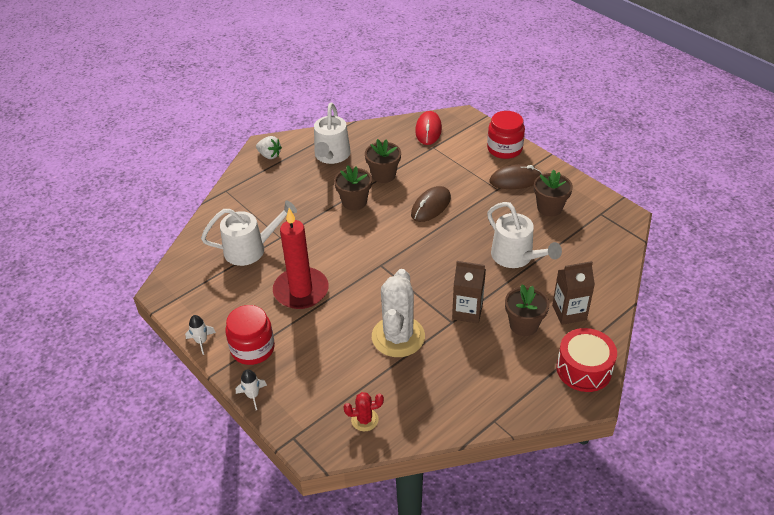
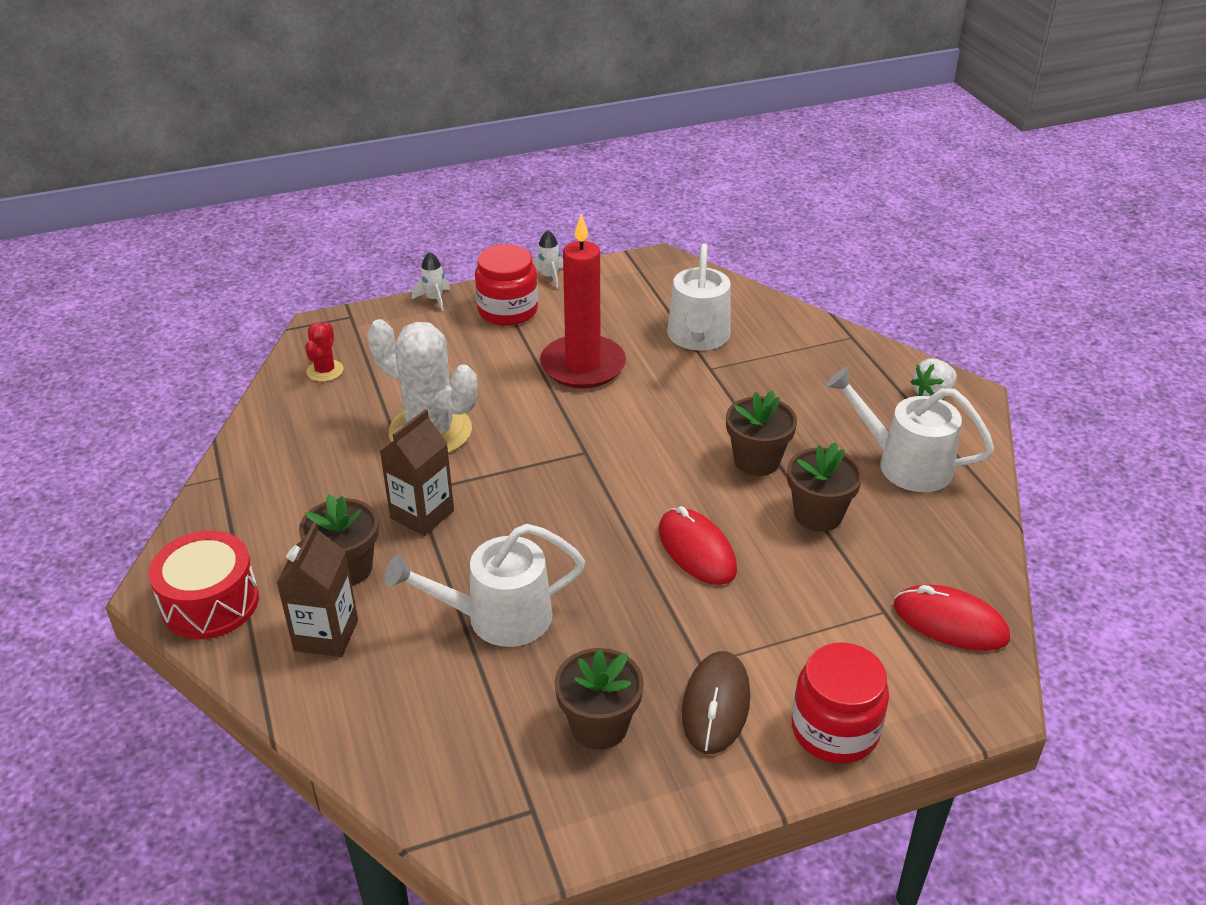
camera: 110 degrees right, 5 degrees down
brown mouse [411,186,451,222] -> red mouse [659,506,737,585]

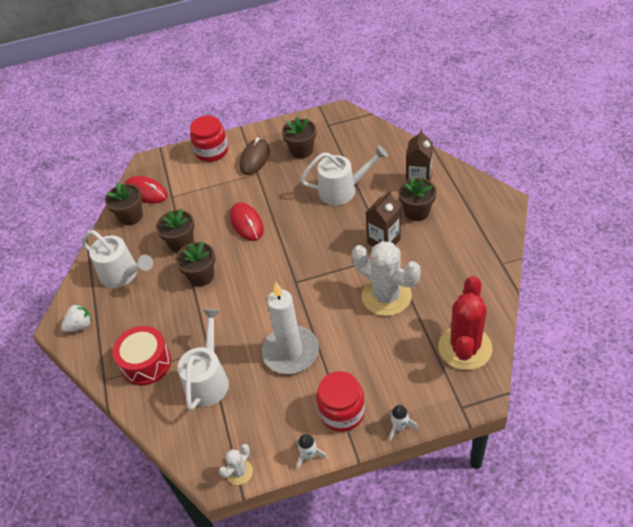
camera: 170 degrees left, 10 degrees up
red drum [149,531,259,639] -> red drum moved to [113,326,171,385]
red cactus [305,322,344,382] -> red cactus [438,276,492,370], size x2.13
red candle [540,214,626,388] -> white candle [262,282,319,374]
none -> brown flower pot [105,183,143,225]
none -> white cactus [219,444,253,485]

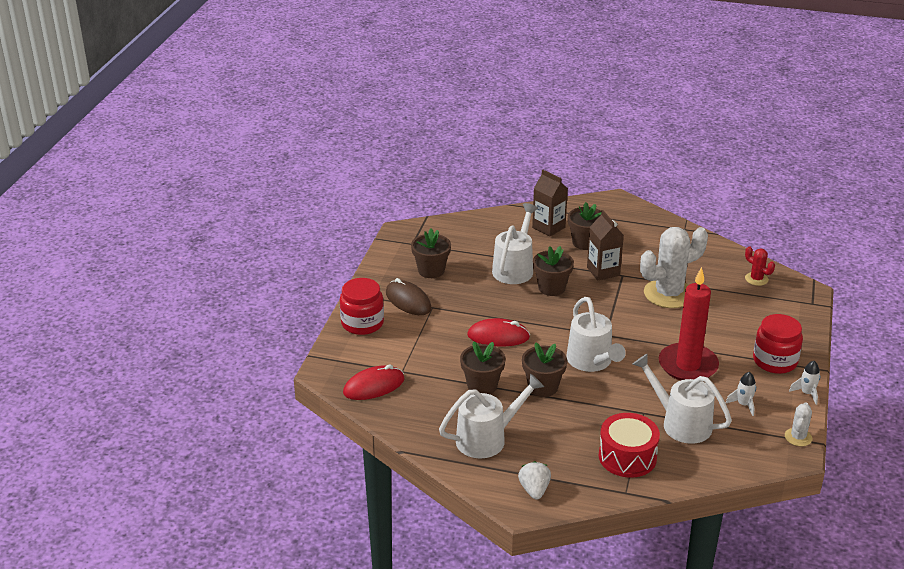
camera: 65 degrees left, 15 degrees down
brown flower pot [105,183,143,225] -> brown flower pot moved to [533,246,574,296]
white cactus [219,444,253,485] -> white cactus turned 45 degrees clockwise [785,403,812,446]
white candle [262,282,319,374] -> red candle [659,267,719,380]
white rocket [389,405,418,441] -> white rocket moved to [726,372,756,416]
red cactus [438,276,492,370] -> red cactus [745,246,775,286], size x0.47
none -> white watering can [566,297,626,372]

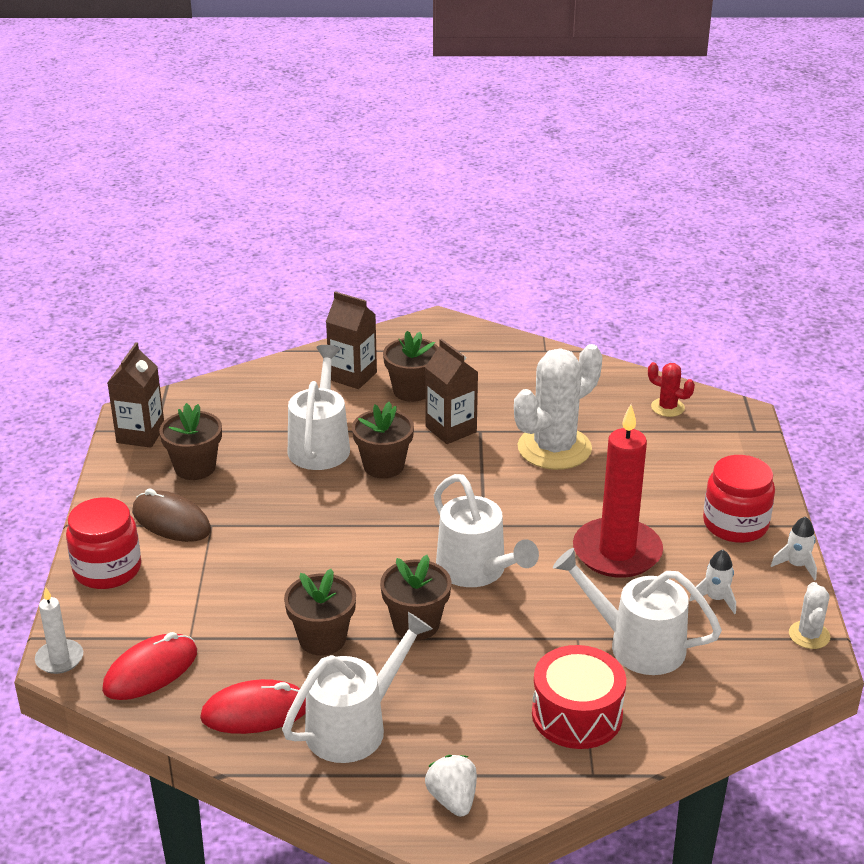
camera: 15 degrees left, 0 degrees up
red mouse [467,318,530,346] -> red mouse moved to [200,679,306,734]
none -> white candle [35,587,83,674]
none -> brown carton [107,342,164,448]

